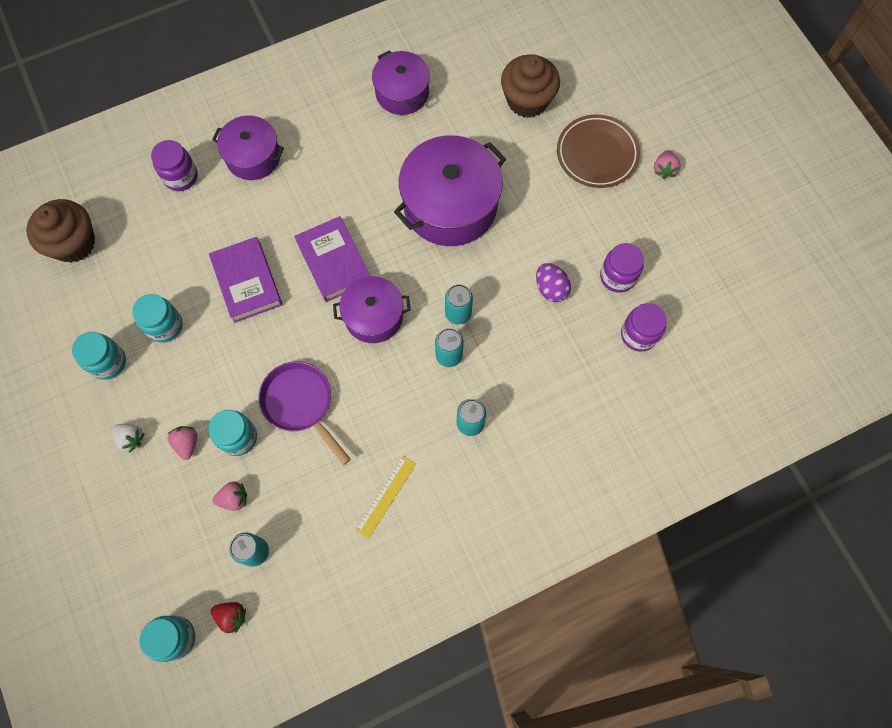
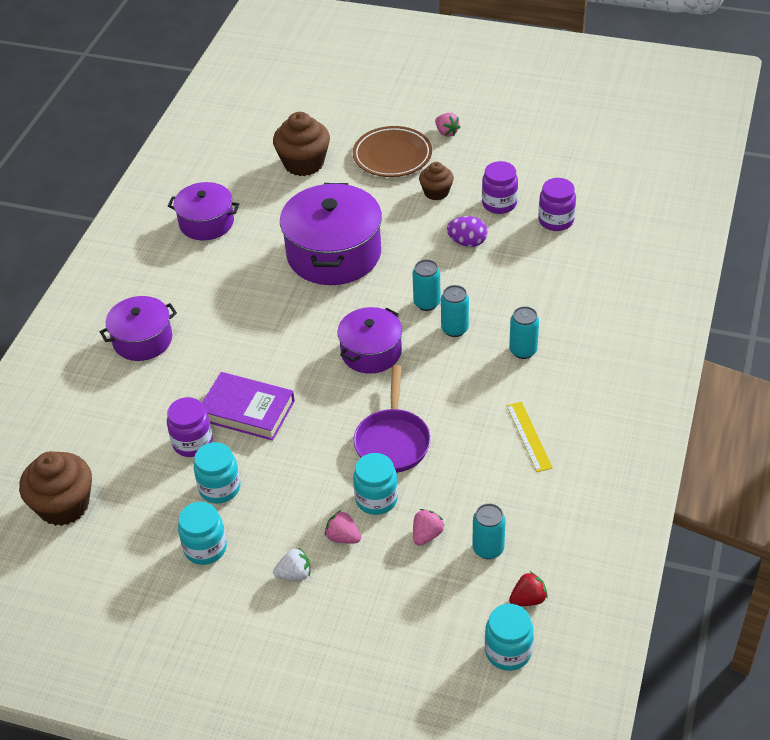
camera: 45 degrees left, 25 degrees down
purple jar [151,140,198,191] -> purple jar moved to [167,397,213,457]
purple pan [259,361,351,465] -> purple pan turned 90 degrees counterclockwise [354,365,431,473]
purple book [295,216,370,302] -> none
none -> brown cupcake [419,162,454,200]

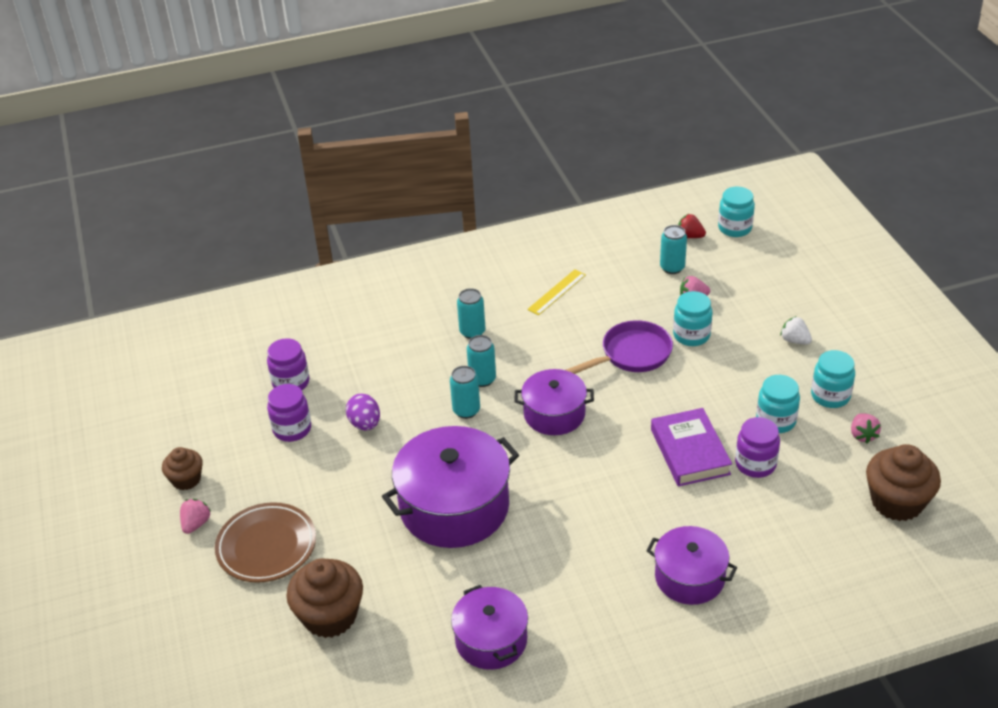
camera: 125 degrees left, 5 degrees down
pink strawberry [325,510,361,544] -> pink strawberry moved to [851,413,881,443]
brown cupcake [419,162,454,200] -> brown cupcake moved to [162,447,203,490]

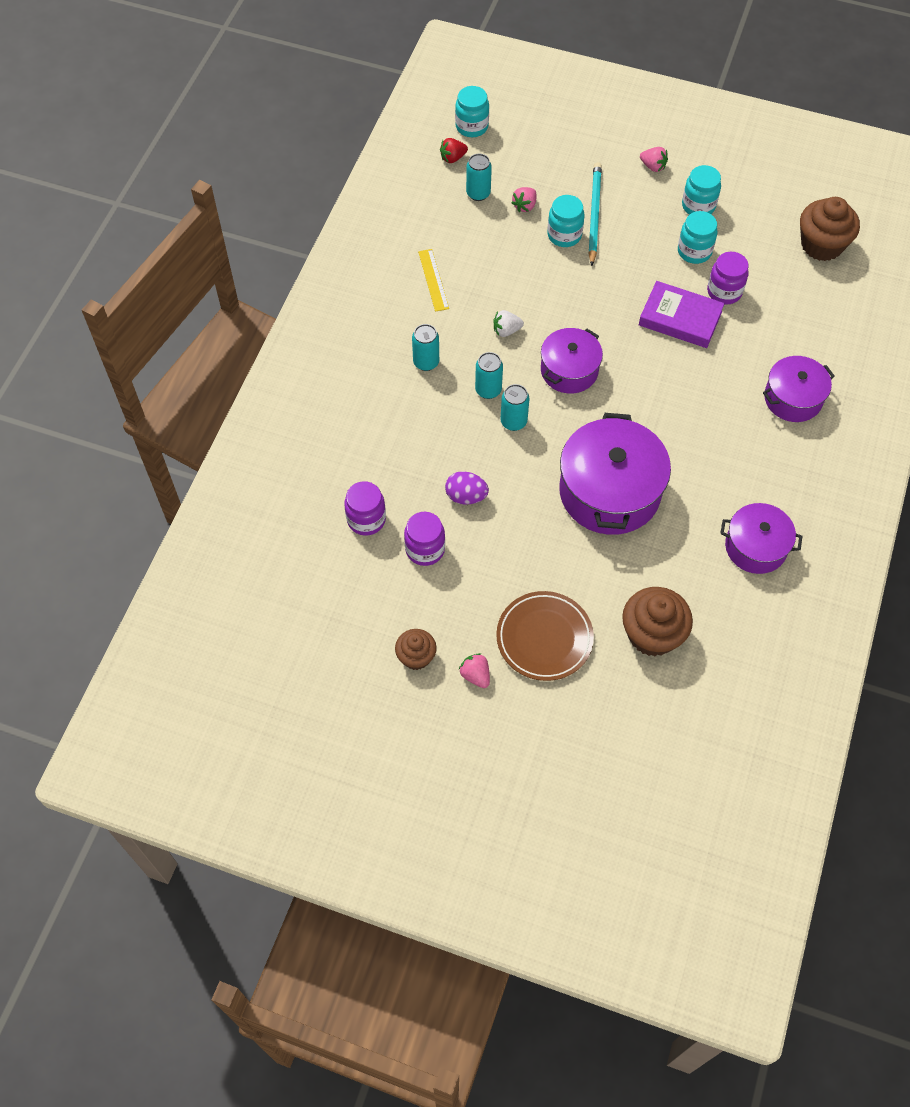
camera: 55 degrees left, 20 degrees up
purple pan [566,320,673,374] -> none
white strawberry [780,316,812,345] -> white strawberry moved to [493,310,524,337]
pink strawberry [851,413,881,443] -> pink strawberry moved to [640,147,668,172]
none -> turquoise pencil [588,162,602,266]

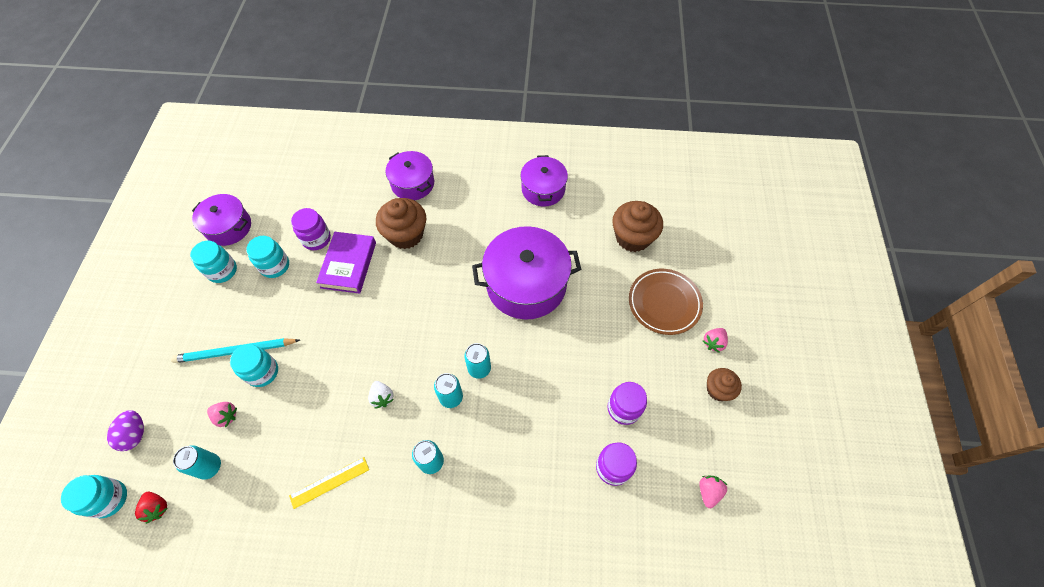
camera: 105 degrees left, 0 degrees up
purple egg [445,471,489,504] -> purple egg moved to [107,410,144,451]
purple pot [541,328,603,394] -> purple pot moved to [192,194,251,246]
pink strawberry [640,147,668,172] -> pink strawberry moved to [699,476,727,508]
brown cupcake [800,197,860,261] -> brown cupcake moved to [376,198,426,249]

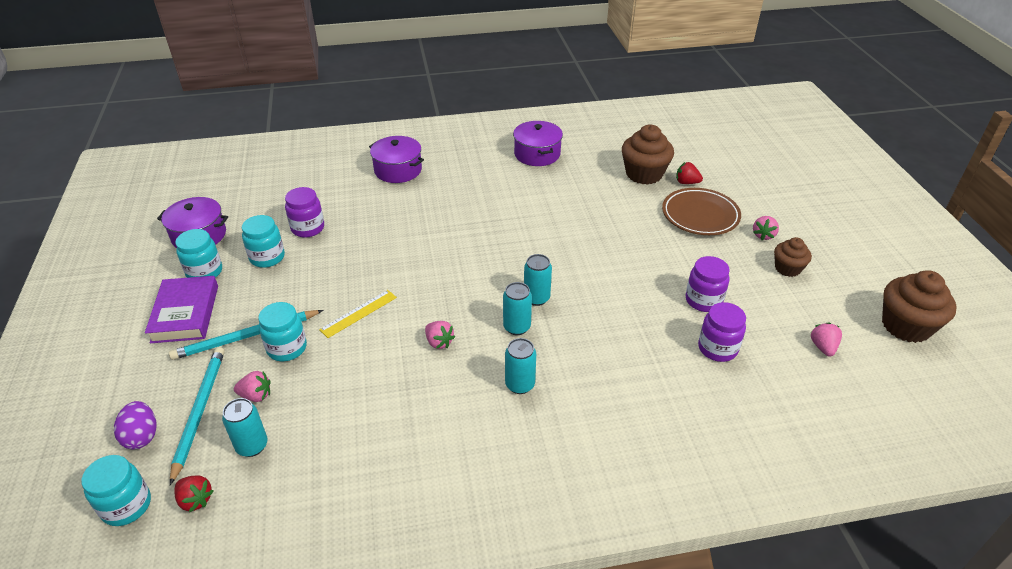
camera: 15 degrees left, 20 degrees down
yellow ruler [289,457,369,509] -> yellow ruler moved to [319,290,397,338]
purple book [316,232,376,294] -> purple book moved to [145,276,218,343]
white strawberry [368,381,394,409] -> pink strawberry [425,321,455,349]
brown cupcake [376,198,426,249] -> brown cupcake moved to [882,270,957,343]
purple pot [472,226,581,320] -> none
none -> turquoise pencil [170,347,225,485]
none -> red strawberry [676,162,703,184]

